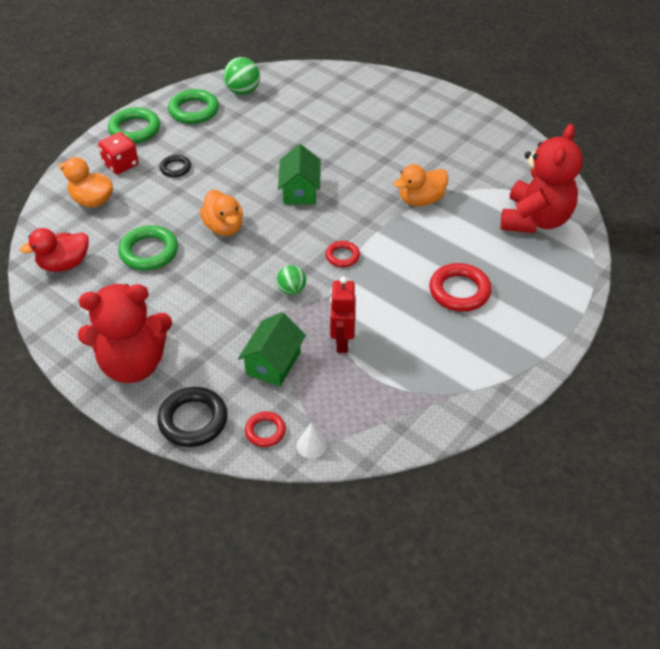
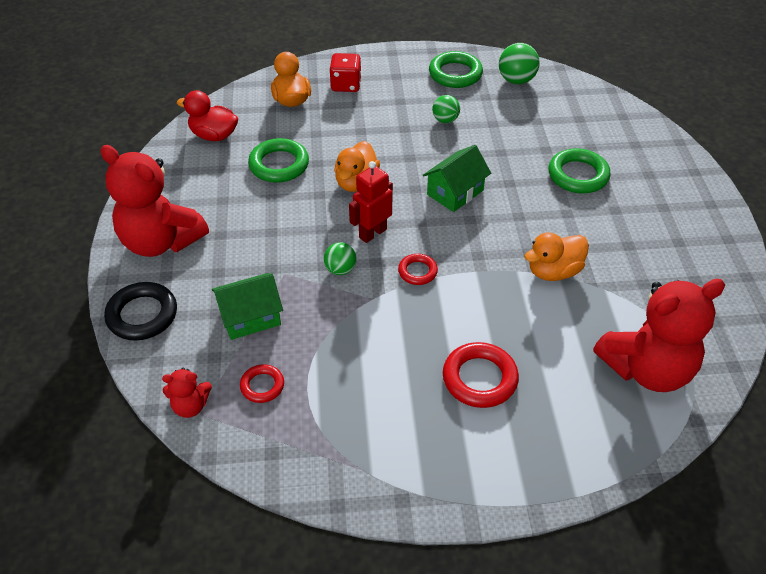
camera: 45 degrees right, 0 degrees up
green ring [108,107,160,143] -> green ring moved to [549,148,611,194]
black ring [160,155,191,177] -> none
red ring [245,412,286,447] -> red ring moved to [240,364,284,403]
white cone [297,423,327,459] -> red teddy bear [162,368,212,418]
red robot [330,277,356,353] -> red robot moved to [349,161,393,243]
orange duck [394,164,449,206] -> orange duck turned 45 degrees counterclockwise [524,232,589,281]
none -> green ball [432,95,460,123]

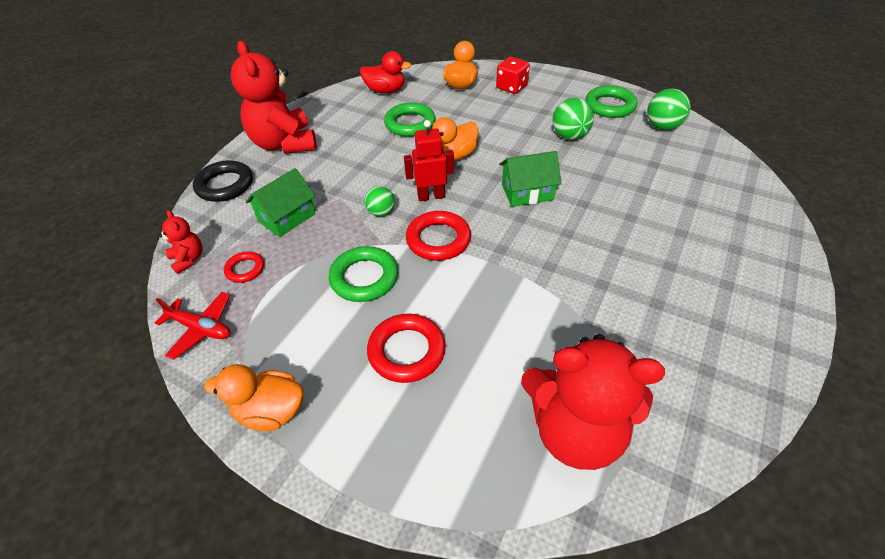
camera: 35 degrees right, 0 degrees up
red teddy bear [162,368,212,418] -> red teddy bear turned 150 degrees counterclockwise [159,210,203,274]
red duck [177,90,238,141] -> red duck turned 135 degrees clockwise [360,51,412,93]
green house [212,273,283,340] -> green house turned 60 degrees counterclockwise [246,168,316,237]
red ring [398,254,438,285] -> red ring [406,211,471,261], size x1.72
green ball [432,95,460,123] -> green ball [552,98,594,140], size x1.52
orange duck [524,232,589,281] -> orange duck moved to [204,364,304,431]
green ring [549,148,611,194] -> green ring moved to [328,246,398,302]
none -> red plane [155,292,230,360]

